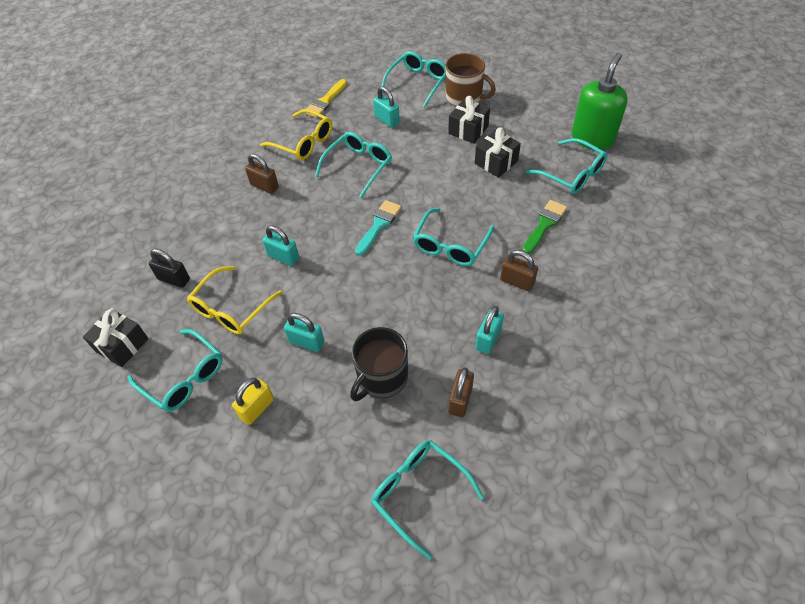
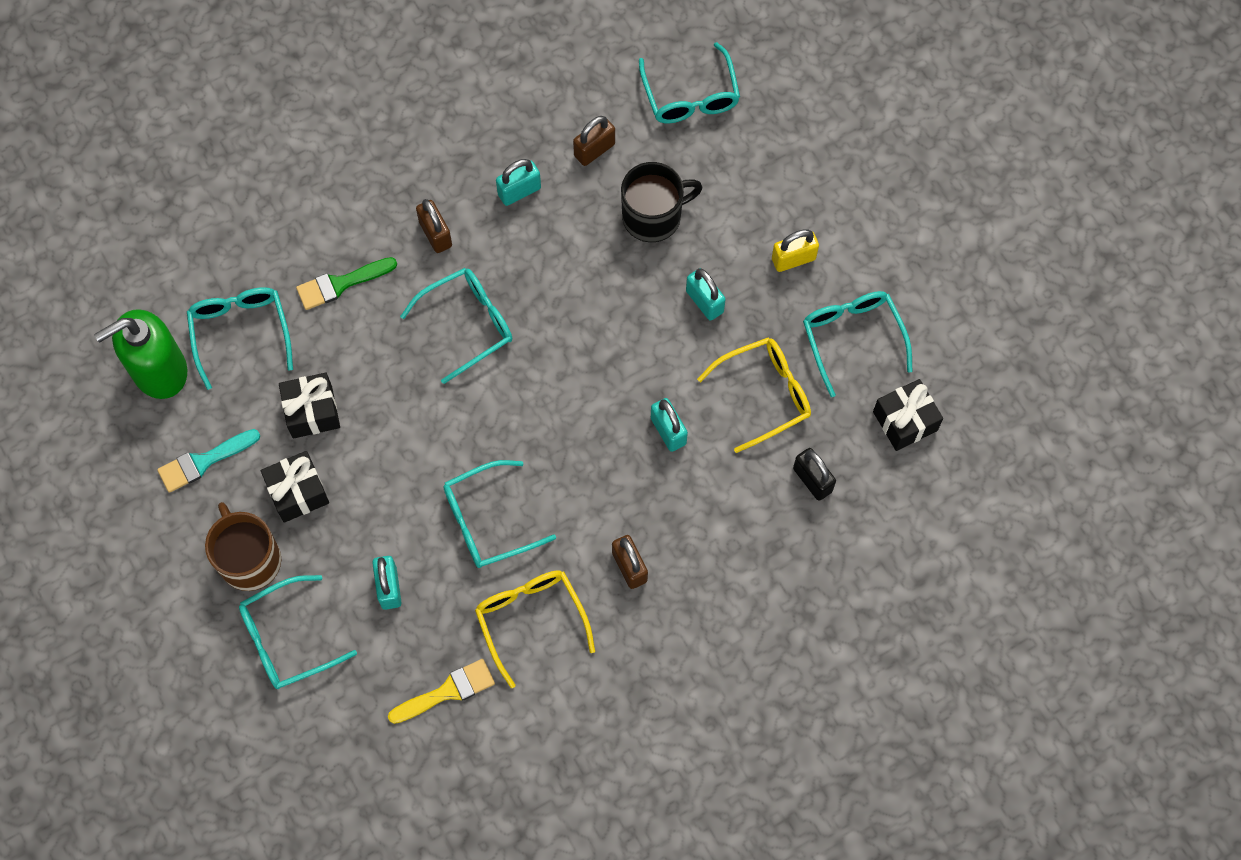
camera: 150 degrees left, 15 degrees up
turquoise brush [355,200,402,256] -> turquoise brush moved to [157,429,260,493]

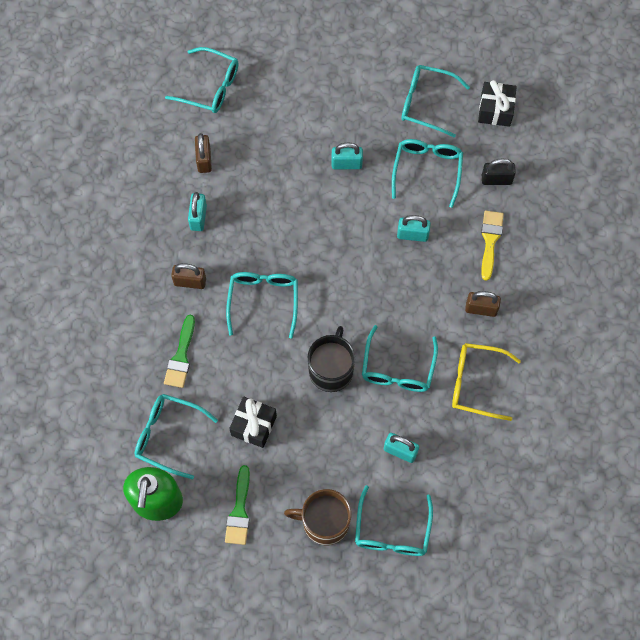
camera: 55 degrees left, 0 degrees up
turquoise brush [157,429,260,493] -> green brush [225,465,250,545]
black gift [261,451,329,523] -> none
yellow brush [388,659,495,724] -> yellow brush moved to [481,211,504,280]
black mug [621,162,703,242] -> black mug moved to [308,326,355,392]
yellow glasses [697,337,811,453] -> turquoise glasses [392,139,463,208]
yellow padlock [772,229,819,272] -> none

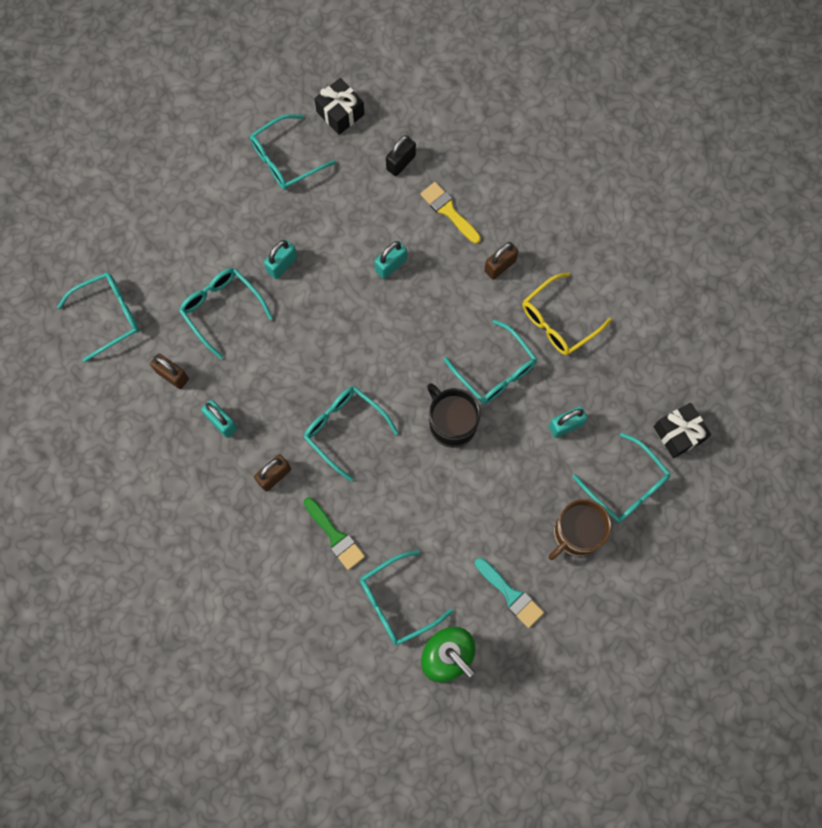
camera: 50 degrees left, 5 degrees up
green brush [225,465,250,545] -> turquoise brush [475,558,544,628]
black gift [229,397,277,448] -> black gift moved to [654,403,711,458]
turquoise glasses [392,139,463,208] -> turquoise glasses moved to [179,268,273,359]

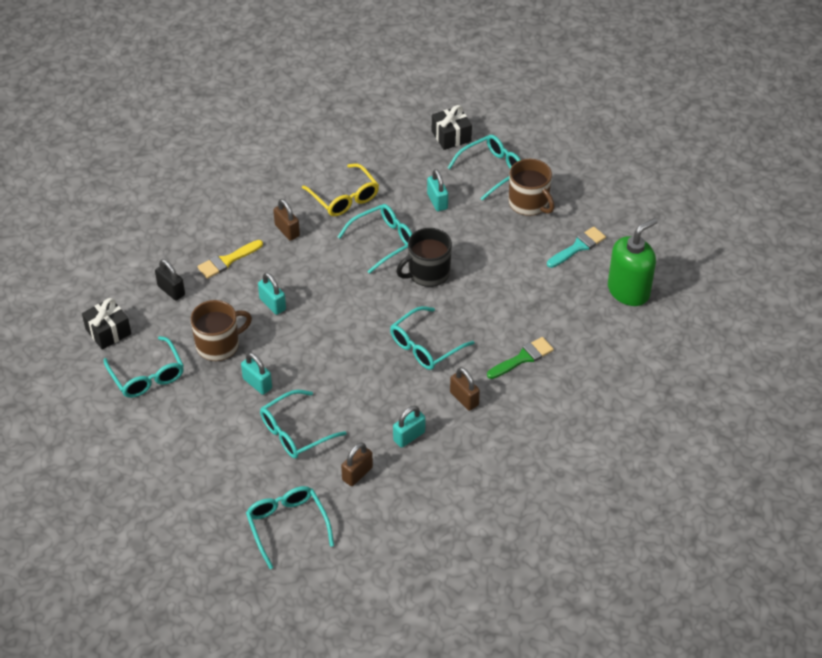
camera: 85 degrees left, 25 degrees down
turquoise glasses [360,550,453,645] -> none
none -> brown mug [191,300,252,361]

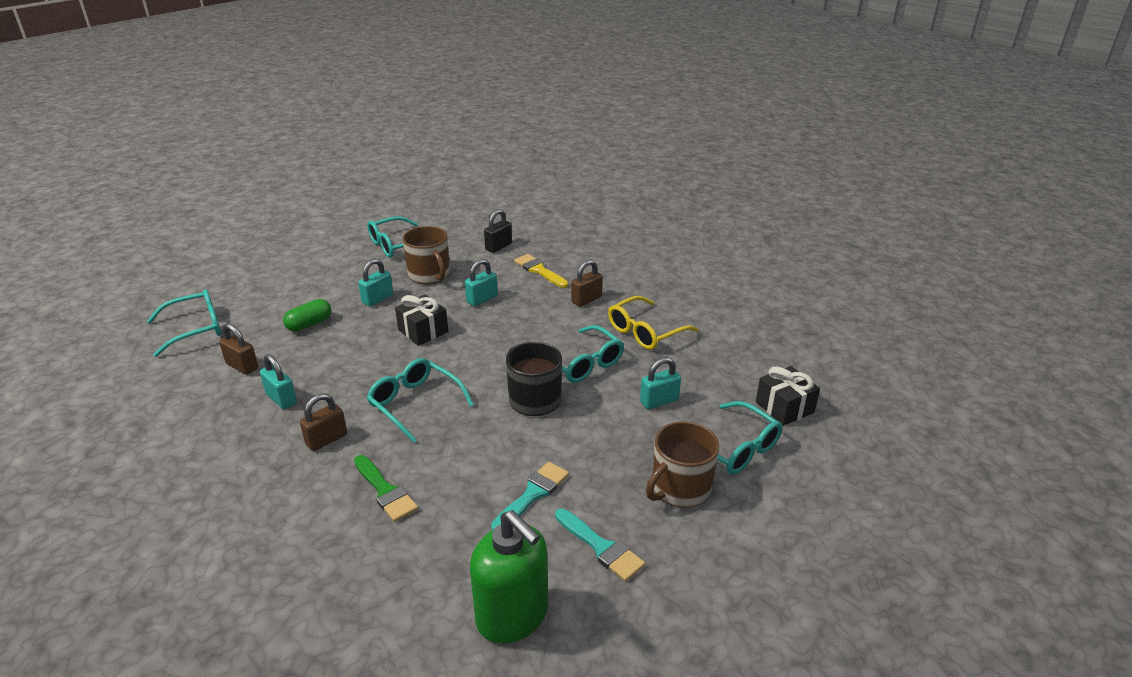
camera: 85 degrees right, 15 degrees down
black gift [82,298,131,350] -> black gift moved to [395,294,448,346]
turquoise glasses [260,390,347,459] -> green capsule [283,299,331,332]
none -> turquoise brush [491,462,569,530]

